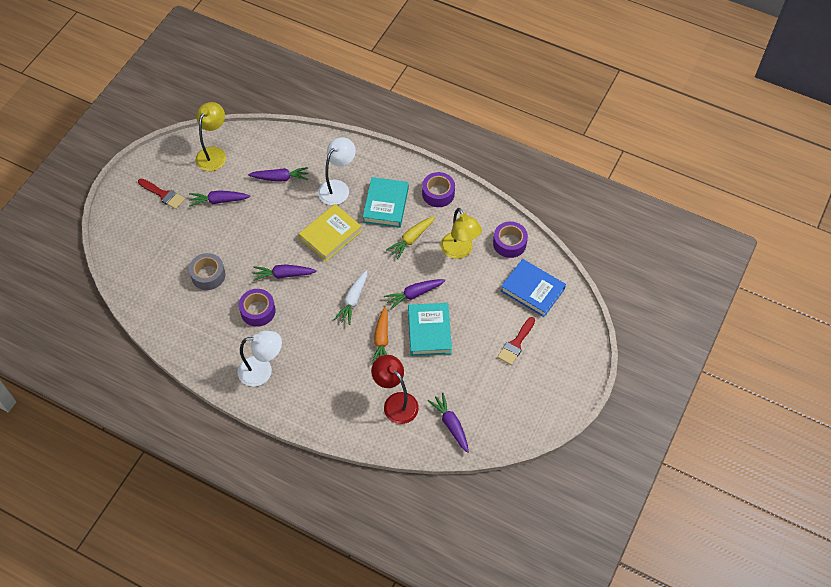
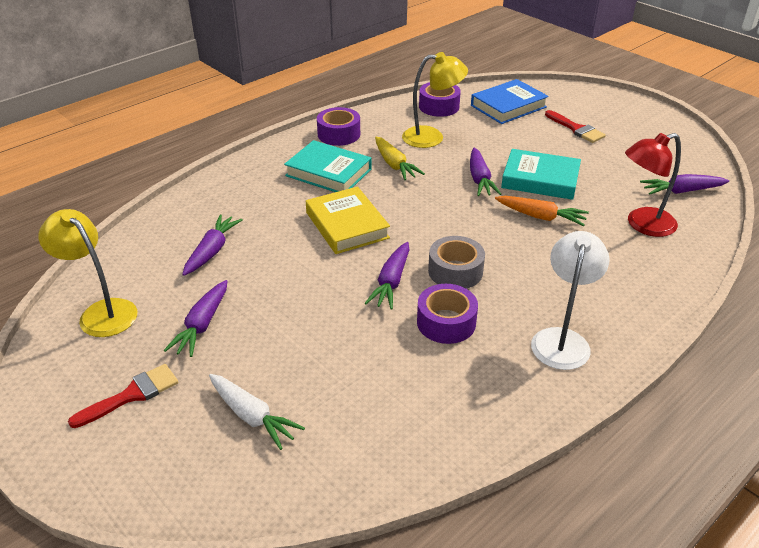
camera: 70 degrees left, 20 degrees down
grey tape [189,253,226,290] -> grey tape moved to [428,236,485,289]
white lamp [318,137,356,205] -> none
white carrot [334,270,367,325] -> white carrot moved to [209,374,305,450]

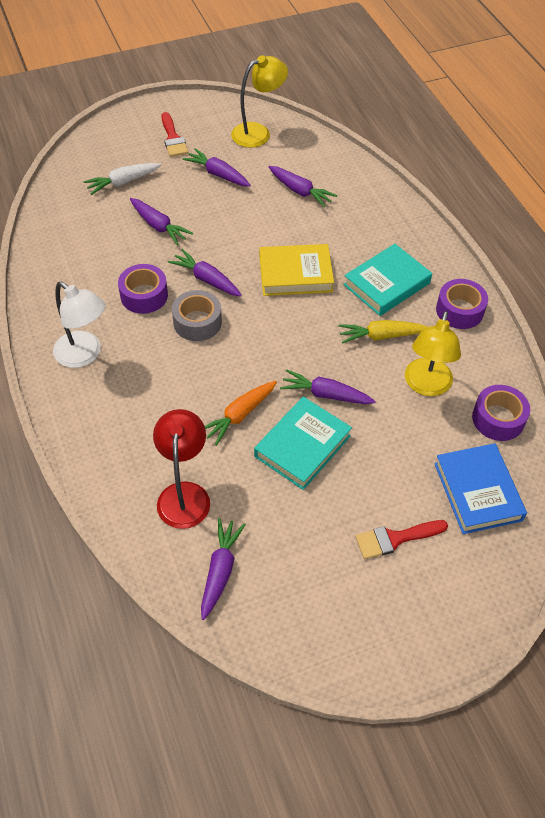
camera: 110 degrees right, 15 degrees up
none -> purple carrot [130,198,193,245]

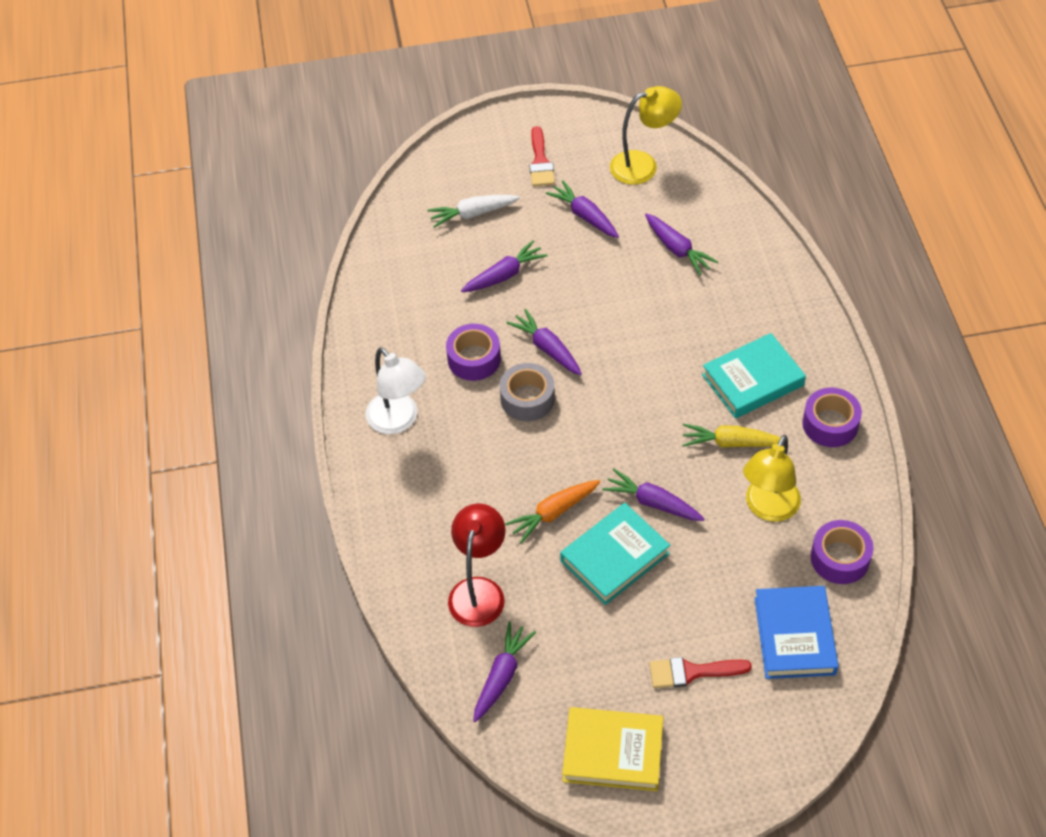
camera: 15 degrees right, 0 degrees up
purple carrot [130,198,193,245] -> purple carrot turned 90 degrees counterclockwise [461,240,548,292]
yellow book [259,244,334,296] -> yellow book moved to [562,707,663,791]

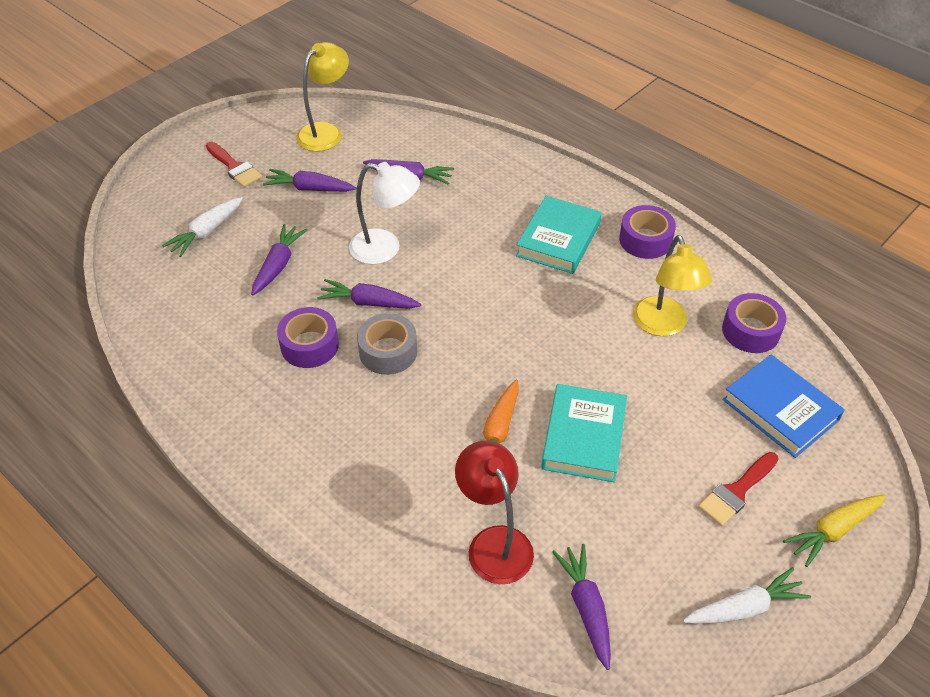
camera: 40 degrees left, 5 degrees down
white lamp [366,347,426,434] -> white lamp moved to [349,162,420,265]
yellow book [562,707,663,791] -> white carrot [683,567,811,624]
purple carrot [602,469,704,521] -> none
yellow carrot [682,423,780,448] -> yellow carrot moved to [783,495,886,567]

